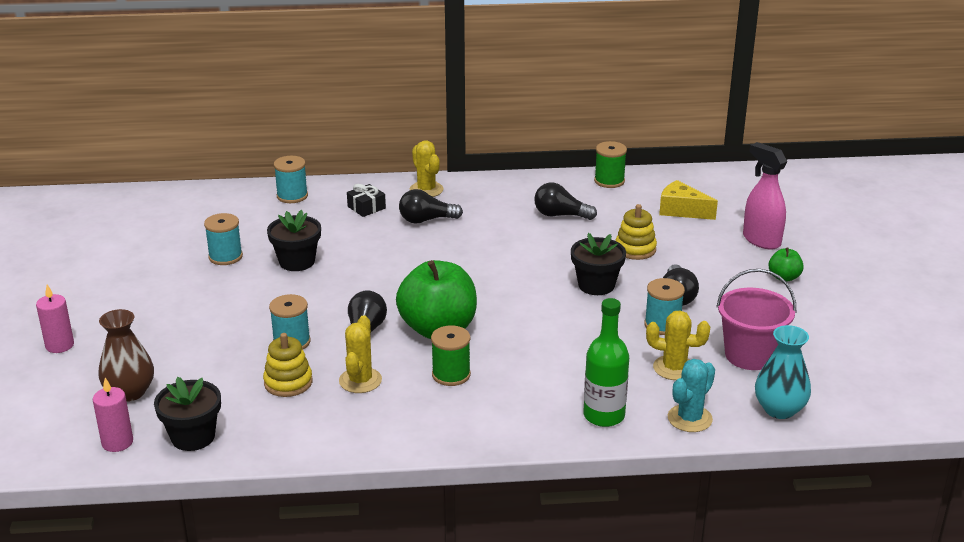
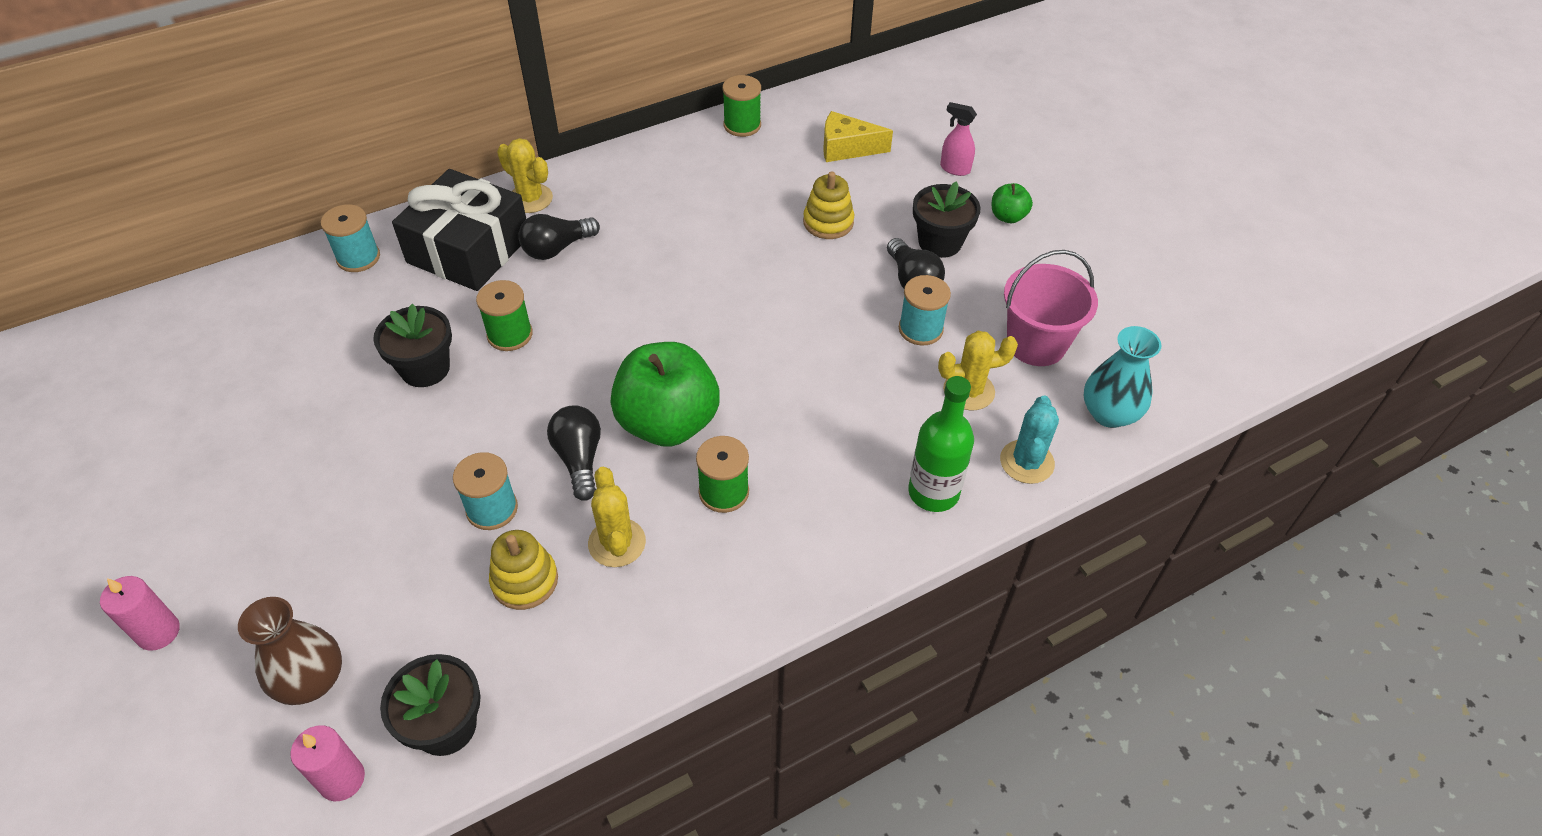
camera: 25 degrees left, 20 degrees up
turquoise spool [204,213,243,265] -> none
black gift [347,184,386,217] -> black gift [392,169,526,291], size x2.40
black light bulb [534,183,597,220] -> none
black flower pot [571,233,626,295] -> black flower pot moved to [913,181,981,258]
pink spray bottle [743,142,787,250] -> pink spray bottle [940,102,977,176], size x0.61
none -> green spool [476,280,533,351]

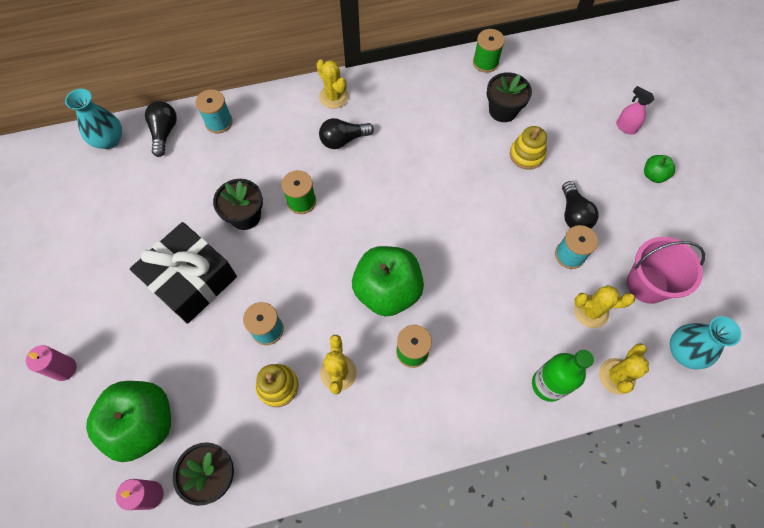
camera: 15 degrees right, 15 degrees up
brown vase [238,597,342,705] -> green apple [86,381,171,462]
black gift [392,169,526,291] -> black gift moved to [130,222,237,324]
black light bulb [547,405,601,501] -> black light bulb moved to [145,101,177,157]
yellow cheese [823,111,893,162] -> none
black flower pot [913,181,981,258] -> black flower pot moved to [487,72,532,122]
turquoise cactus [1000,395,1059,484] -> yellow cactus [599,343,649,395]
none -> turquoise vase [65,89,122,149]

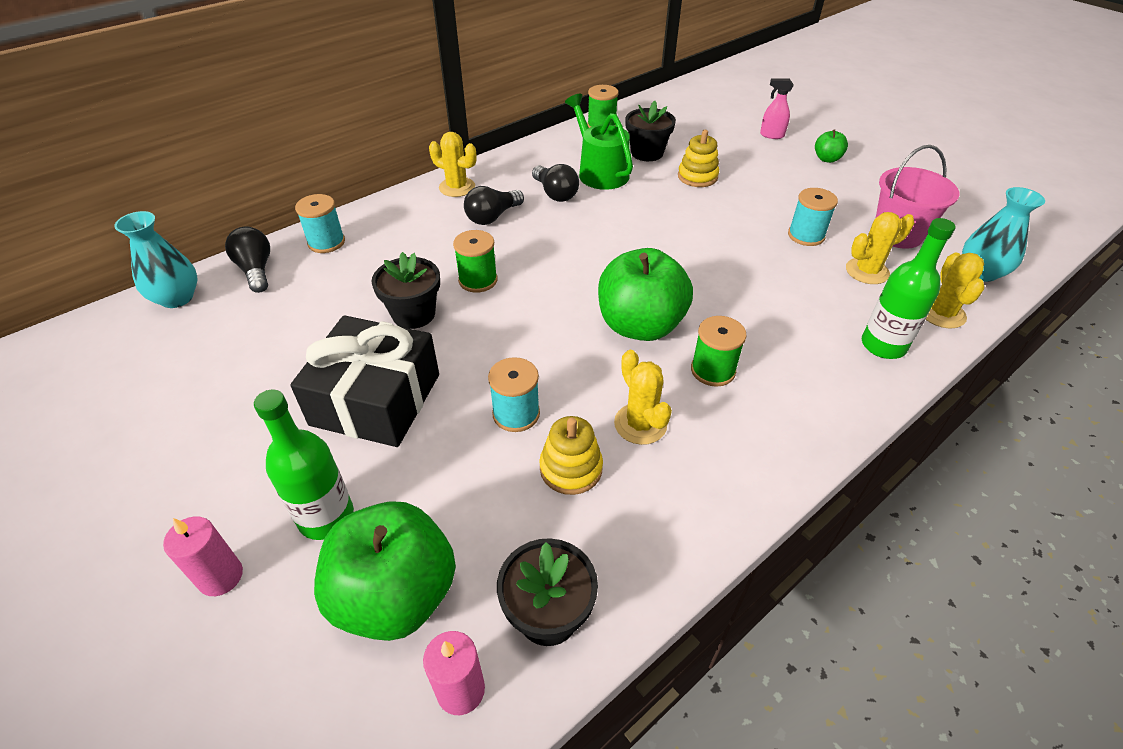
camera: 25 degrees left, 20 degrees down
black light bulb [562,181,598,229] -> black light bulb moved to [532,164,579,202]
none -> green bottle [254,390,354,540]
none -> green watering can [565,94,633,190]

